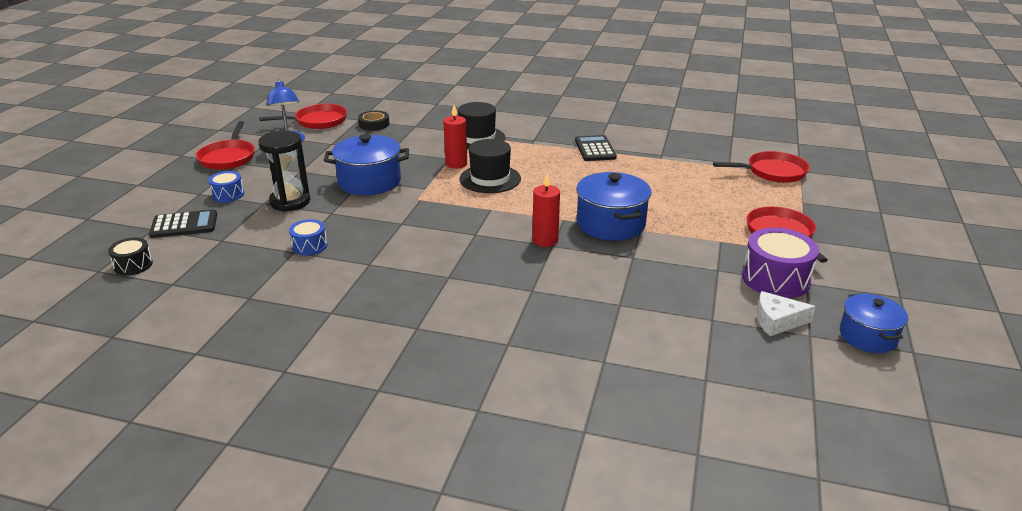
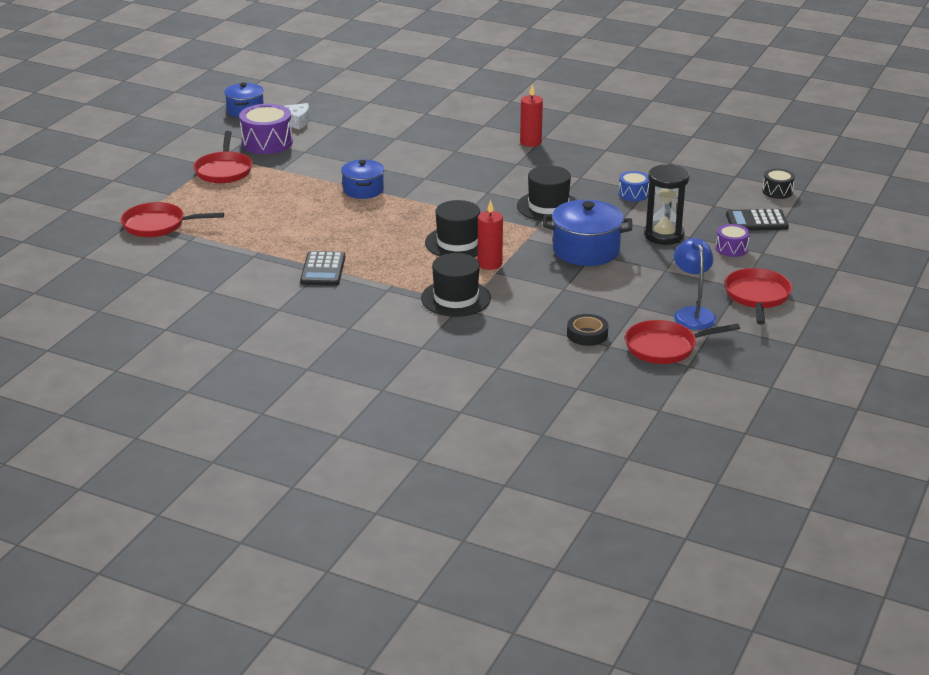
camera: 170 degrees left, 0 degrees up
blue drum [208,171,244,202] -> purple drum [716,224,750,257]
red candle [533,173,560,247] -> red candle moved to [520,85,543,147]
blue pot [576,172,651,241] -> blue pot [341,159,384,199], size x0.65
none -> black hat [517,165,577,222]

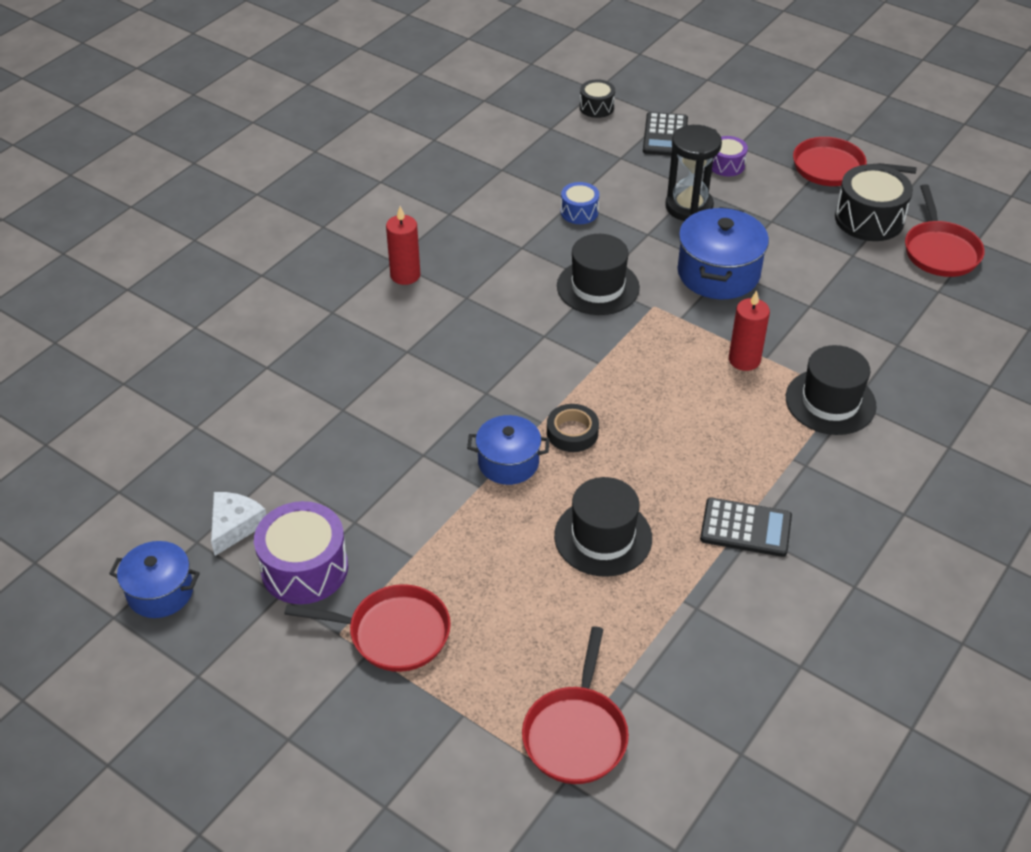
camera: 80 degrees left, 15 degrees up
black hat [425,200,480,257] -> black hat moved to [554,477,652,577]
black tape [567,314,608,346] -> black tape moved to [547,404,599,452]
blue lamp [674,238,717,330] -> black drum [835,164,913,241]

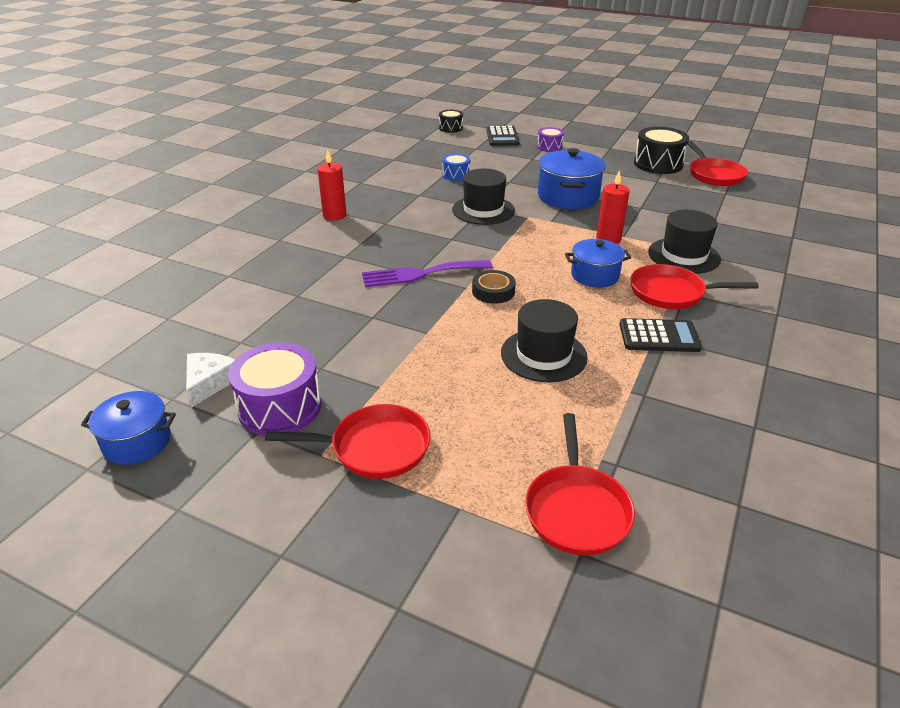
camera: 10 degrees left, 10 degrees down
blue pot [467,415,549,485] -> blue pot moved to [565,239,631,287]
black hourglass [665,125,722,221] -> none
red pan [793,137,917,186] -> red pan moved to [630,264,759,309]
none -> purple fork [362,260,493,287]

